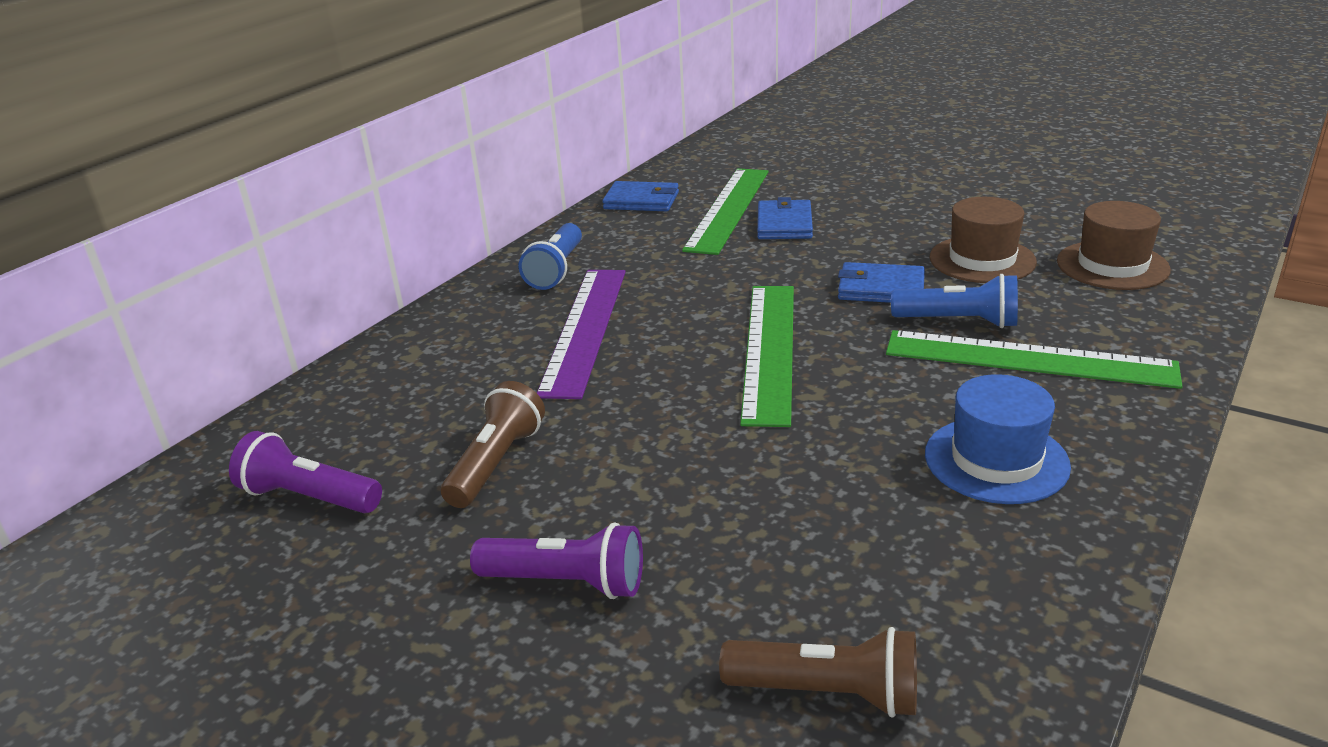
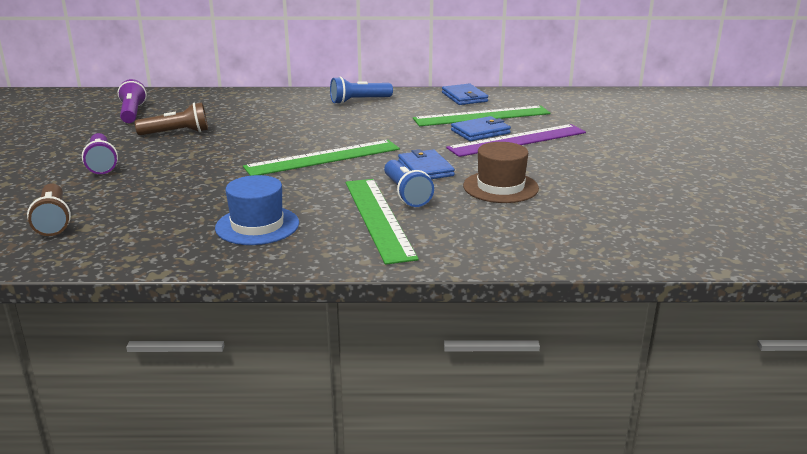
camera: 55 degrees right, 5 degrees down
purple ruler [537,270,626,399] -> purple ruler moved to [446,124,586,157]
brown hat [1057,201,1171,290] -> none

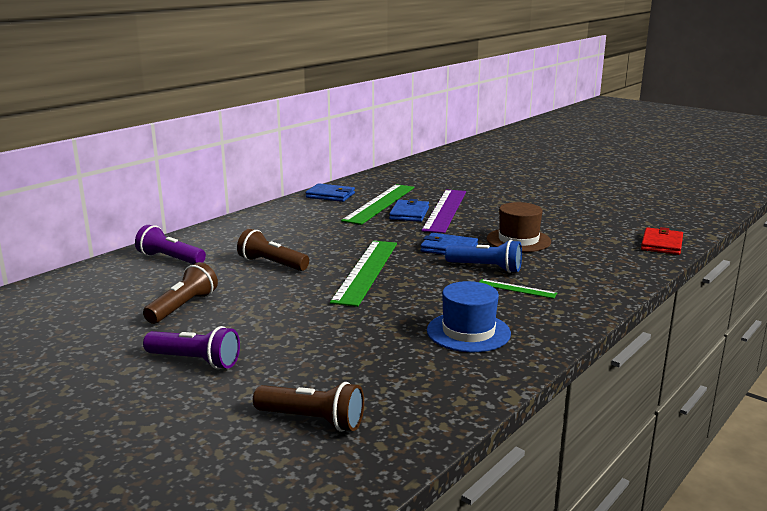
camera: 50 degrees left, 5 degrees down
purple flashlight [118,79,147,123] -> purple flashlight moved to [135,225,206,264]
blue flashlight [330,76,393,104] -> none
green ruler [346,179,419,265] -> green ruler [480,279,557,299], size x0.46
none -> brown flashlight [237,229,309,271]
none -> red wallet [641,227,683,255]

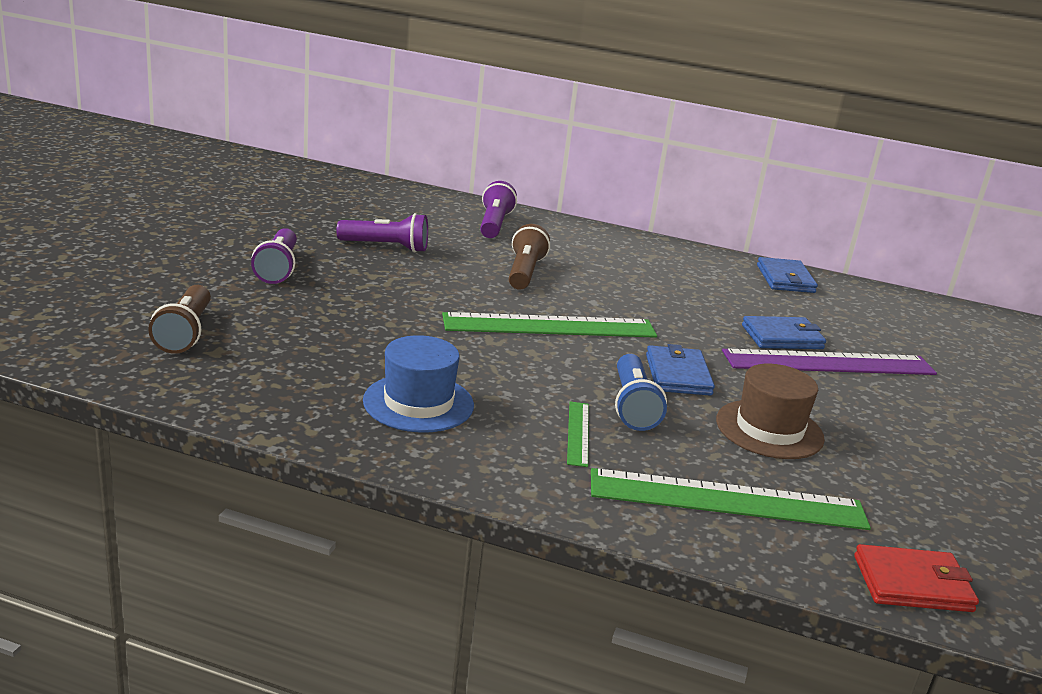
camera: 65 degrees right, 5 degrees up
brown flashlight [143,262,218,324] -> purple flashlight [336,213,428,253]
green ruler [341,184,414,225] -> green ruler moved to [591,468,871,530]

